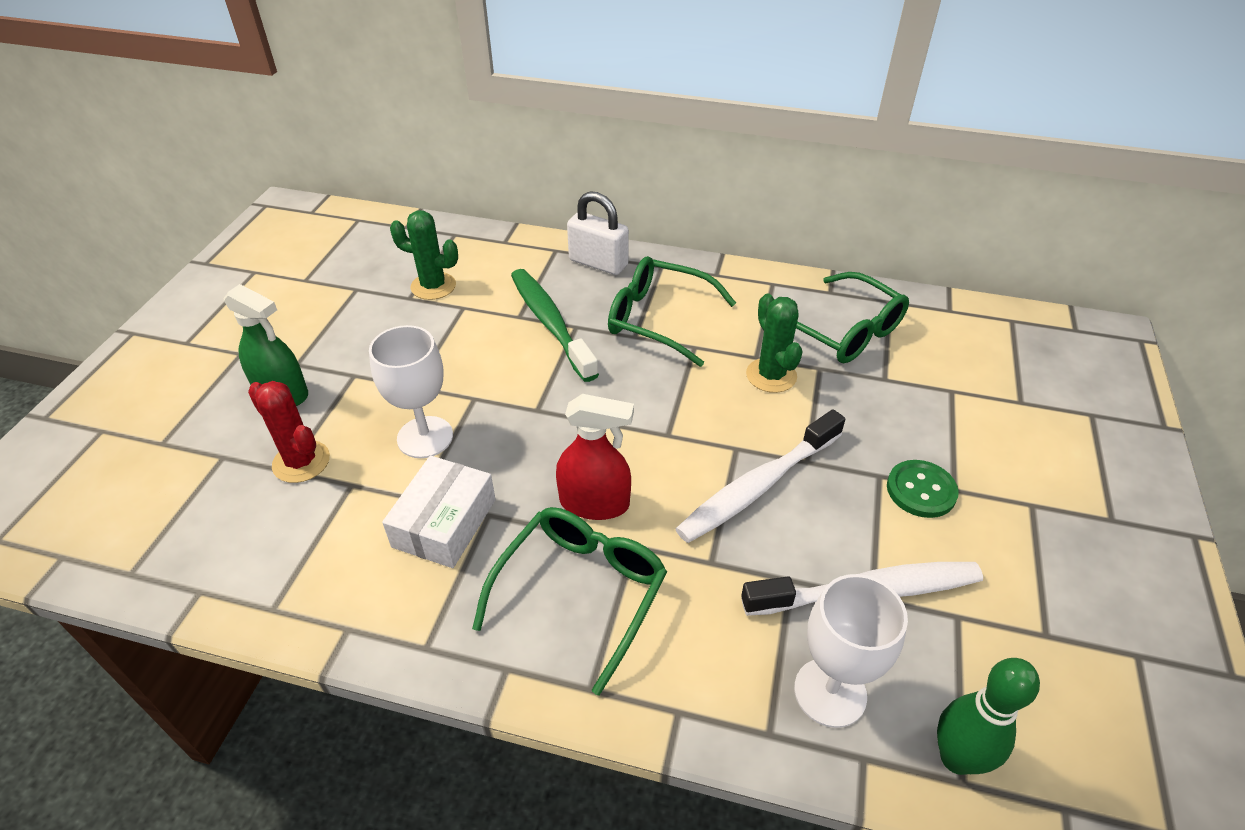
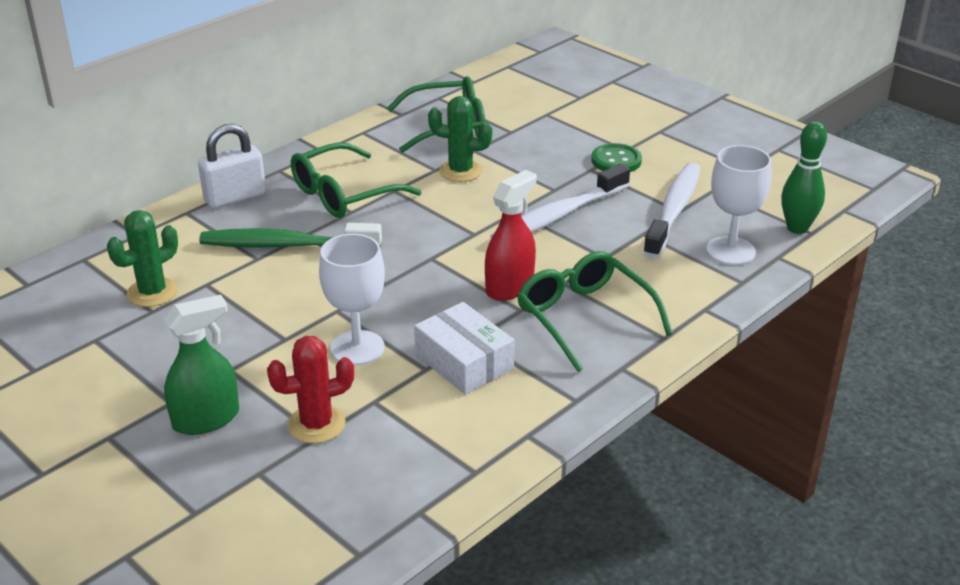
camera: 60 degrees left, 10 degrees down
white toothbrush [676,409,845,543] -> white toothbrush turned 60 degrees clockwise [490,164,630,239]

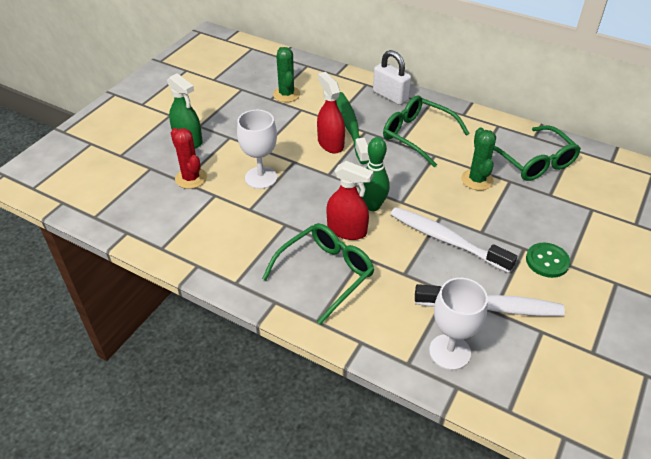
camera: 75 degrees right, 10 degrees up
green cactus [107,210,178,307] -> green cactus turned 45 degrees clockwise [273,47,301,102]
white box [414,302,515,395] -> none
green bowling pin [781,121,827,234] -> green bowling pin moved to [359,137,390,211]
none -> red spray bottle [317,72,345,154]

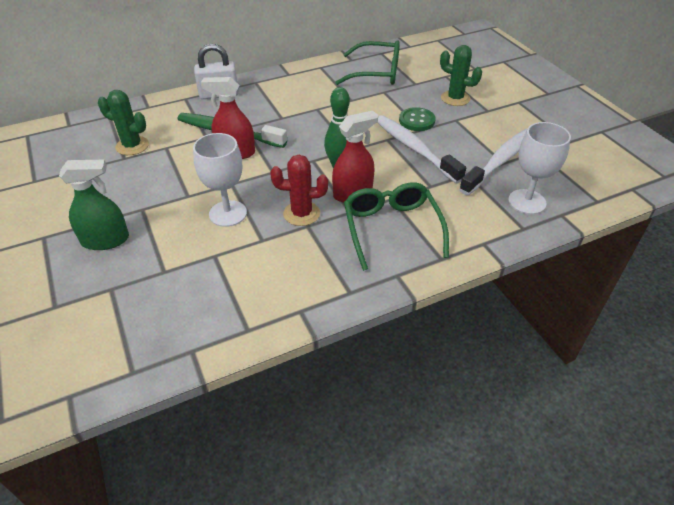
camera: 55 degrees left, 0 degrees up
red cactus [171,128,207,189] -> red cactus moved to [270,155,328,226]
green glasses [383,96,470,167] -> none
white toothbrush [390,207,517,273] -> white toothbrush turned 75 degrees clockwise [377,115,466,183]
green cactus [461,128,496,191] -> green cactus moved to [440,45,482,106]
green button [526,243,570,278] -> green button moved to [399,107,436,131]

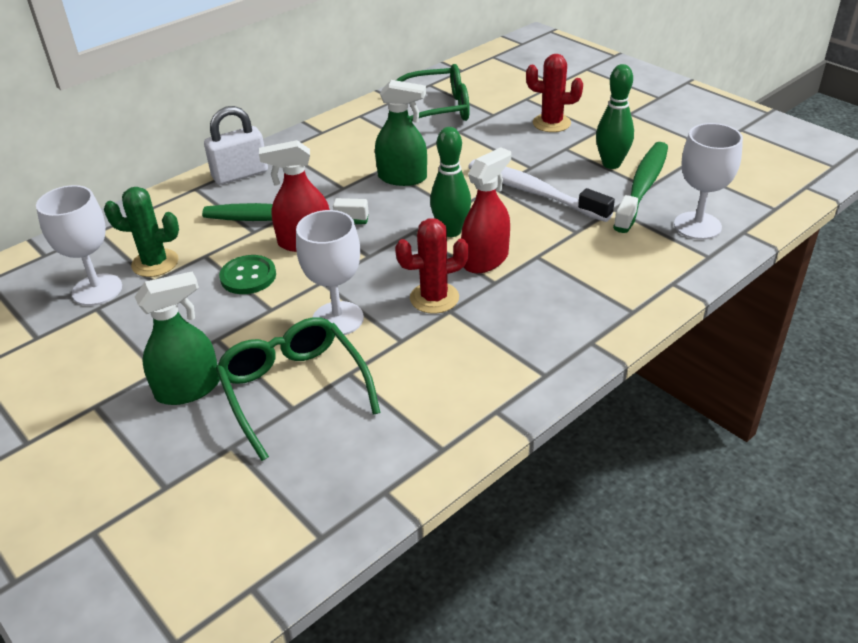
camera: 15 degrees left, 5 degrees down
green glasses [344,182,449,271] -> green glasses moved to [216,317,380,461]
green button [399,107,436,131] -> green button moved to [219,255,276,294]
green cactus [440,45,482,106] -> red cactus [526,54,583,132]
white toothbrush [459,129,527,195] -> green toothbrush [613,142,668,233]
none -> white goblet [36,185,122,306]
none -> green spray bottle [375,80,427,186]
none -> green bowling pin [596,64,634,169]

